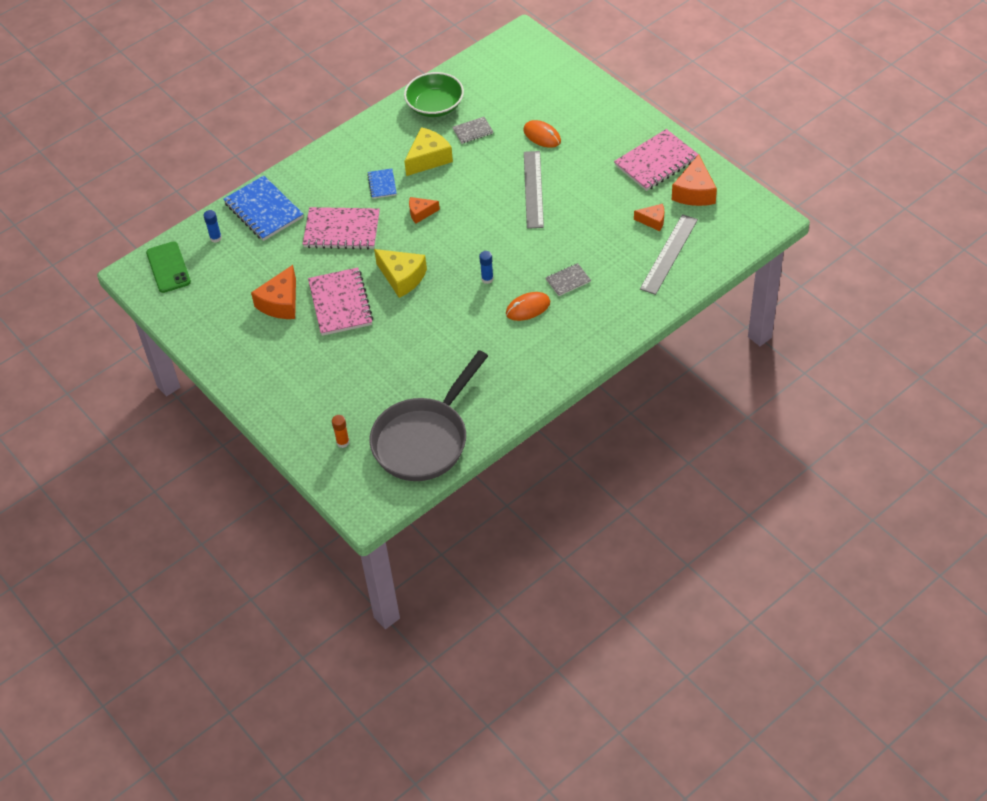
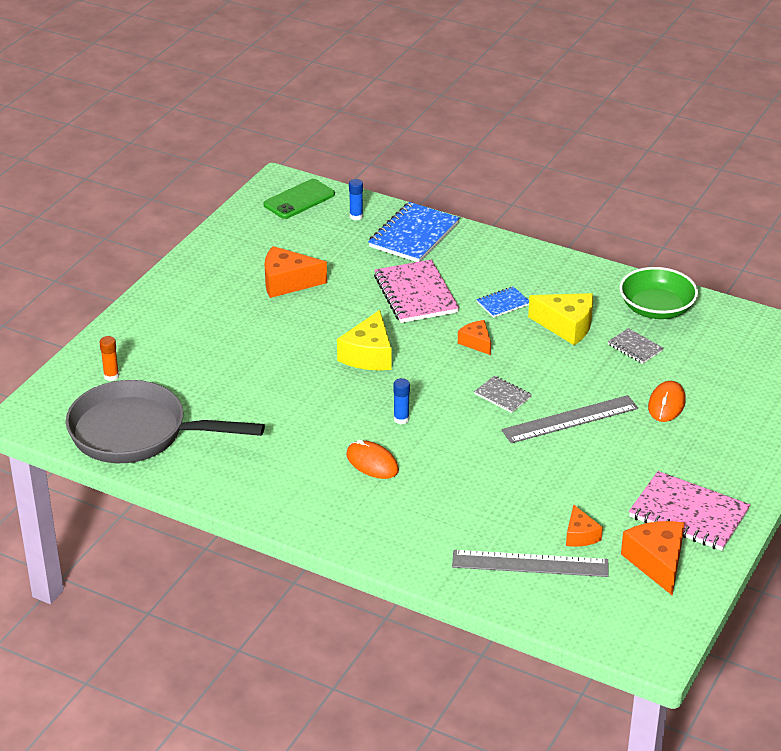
camera: 65 degrees right, 15 degrees down
pink notebook [308,268,373,336] -> none
grey notebook [546,263,591,296] -> grey notebook moved to [474,376,532,413]
orange cheese [672,155,717,206] -> orange cheese turned 90 degrees clockwise [621,521,684,596]

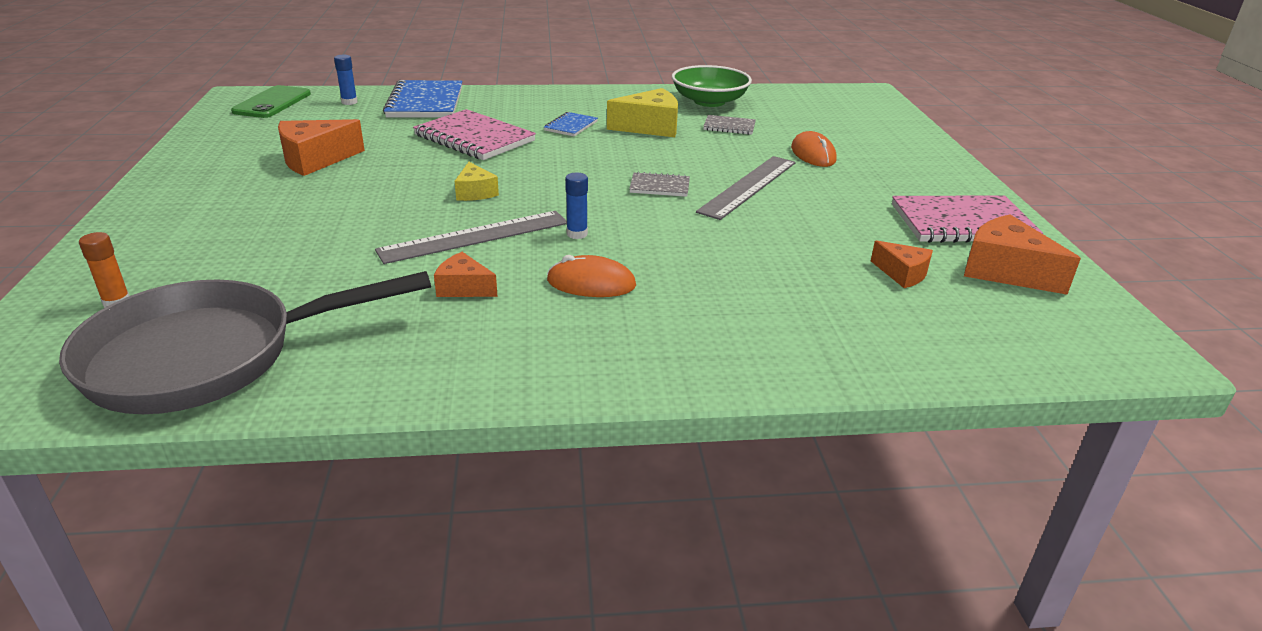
camera: 35 degrees left, 5 degrees down
yellow cheese [337,310,392,371] -> yellow cheese [455,162,499,201], size x0.59
grey ruler [452,550,608,577] -> grey ruler moved to [375,211,567,264]
orange cheese [458,320,491,355] -> orange cheese moved to [434,252,498,297]

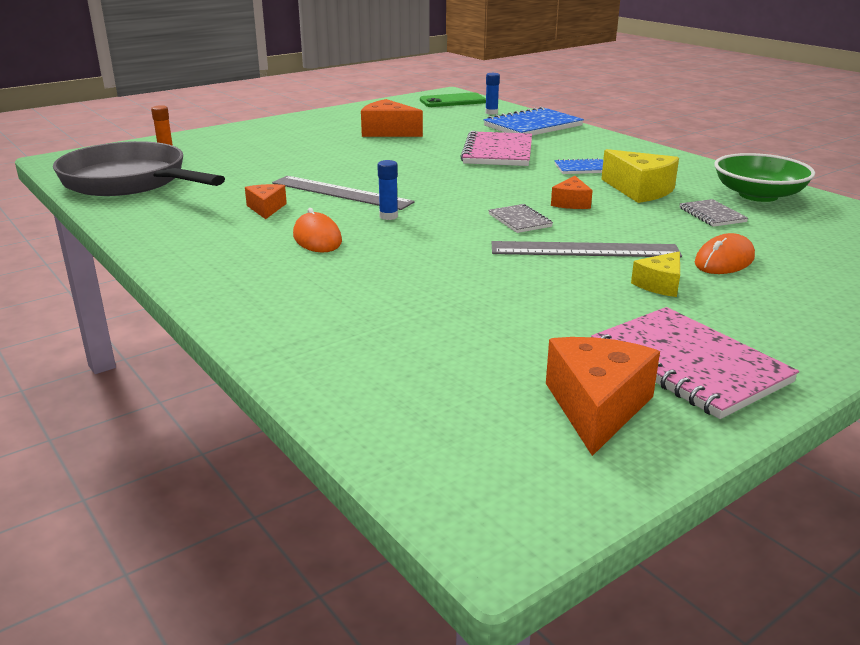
camera: 60 degrees right, 5 degrees down
yellow cheese [455,162,499,201] -> yellow cheese moved to [631,252,680,297]
orange cheese [871,240,933,288] -> orange cheese moved to [551,176,593,209]

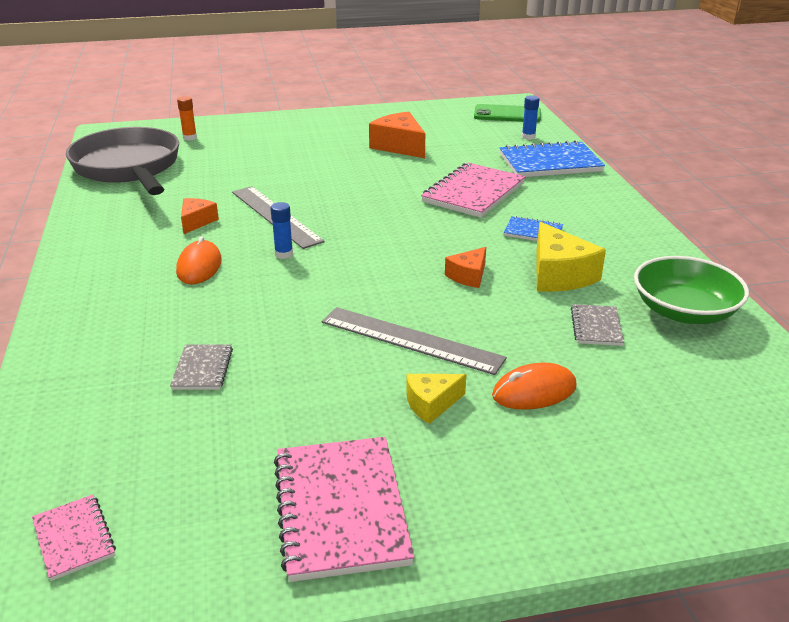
camera: 25 degrees right, 5 degrees up
grey notebook [488,204,553,233] -> grey notebook moved to [170,344,233,390]
orange cheese [546,337,660,456] -> none
none -> pink notebook [32,495,116,581]

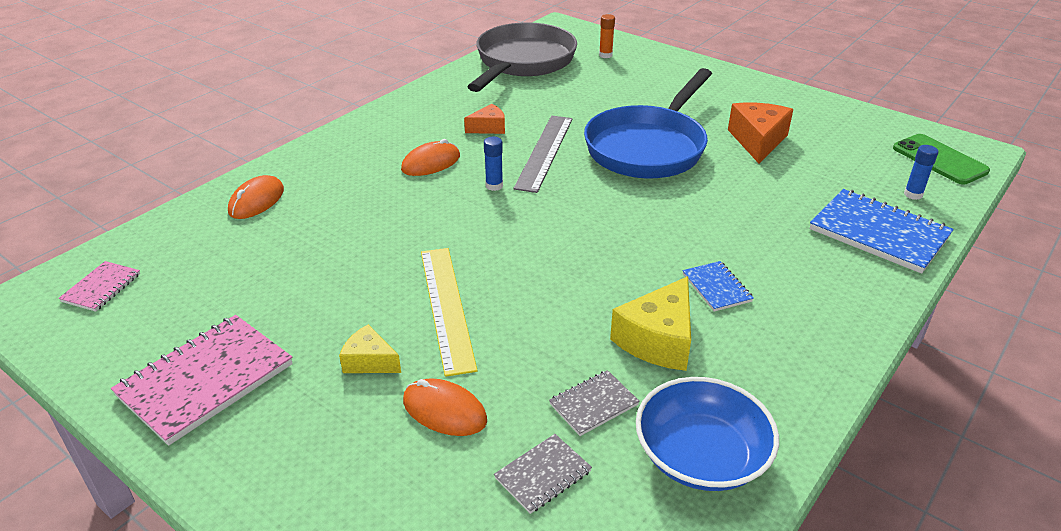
camera: 50 degrees right, 5 degrees up
grey notebook [170,344,233,390] -> grey notebook moved to [494,434,592,514]
grey ruler [322,307,507,375] -> yellow ruler [421,248,478,377]
pink notebook [421,162,525,218] -> none
orange cheese [445,247,486,288] -> none
green bowl [634,256,749,324] -> blue bowl [636,377,779,491]
none -> orange mouse [228,175,284,219]
none -> blue pan [584,68,712,179]

